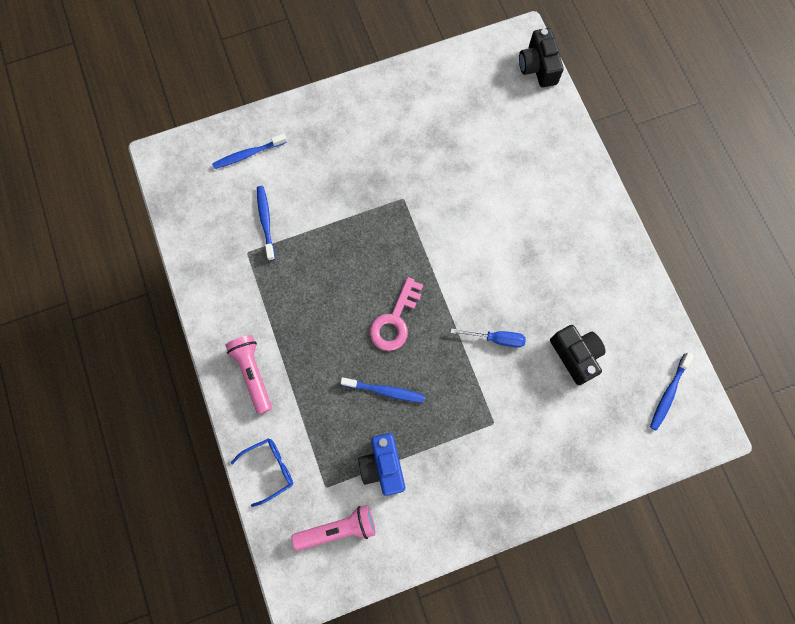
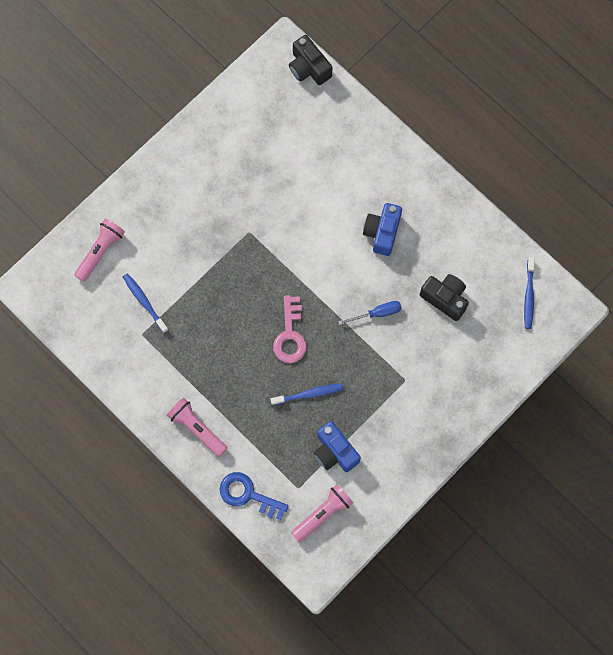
camera: 25 degrees left, 0 degrees up
blue toothbrush [212,134,287,169] -> pink flashlight [74,219,125,282]
blue glasses [231,438,293,507] -> blue key [220,472,289,520]
none -> blue camera [363,203,402,256]

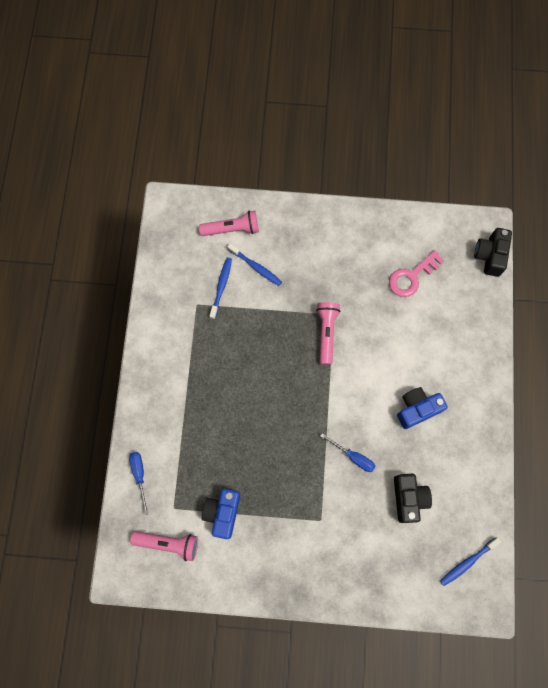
camera: 50 degrees right, 0 degrees up
pink flashlight [167,398,227,457] -> pink flashlight moved to [316,302,341,365]
blue key [220,472,289,520] -> blue screwdriver [129,452,148,515]
blue toothbrush [271,383,343,405] -> blue toothbrush moved to [227,243,282,286]
pink key [273,295,307,363] -> pink key moved to [389,250,444,297]

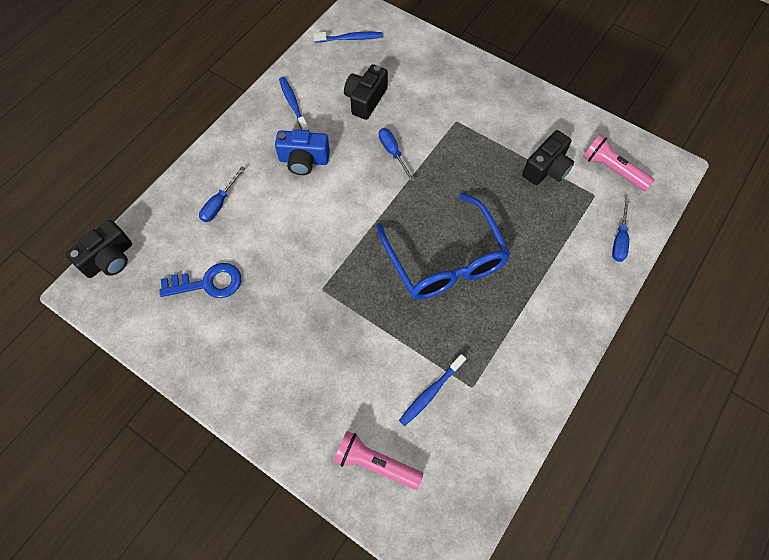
camera: 150 degrees left, 10 degrees down
blue camera [202,488,240,539] -> black camera [522,130,574,185]
blue toothbrush [227,243,282,286] -> blue toothbrush moved to [279,77,309,130]
pink flashlight [316,302,341,365] -> none
pink key [389,250,444,297] -> blue key [160,263,241,298]
none -> blue screwdriver [199,166,245,222]
none -> blue glasses [376,193,510,300]

